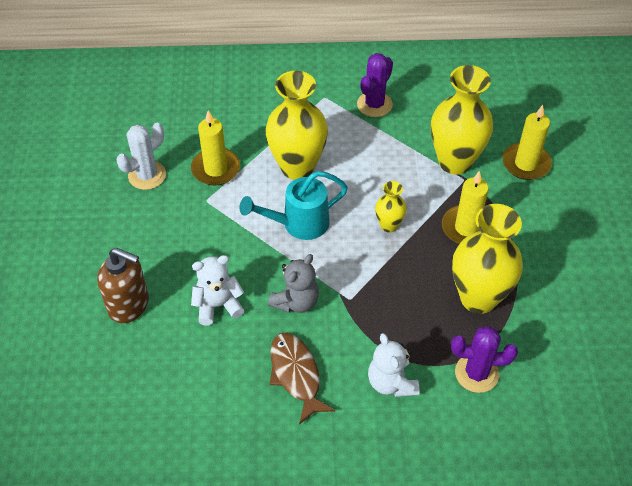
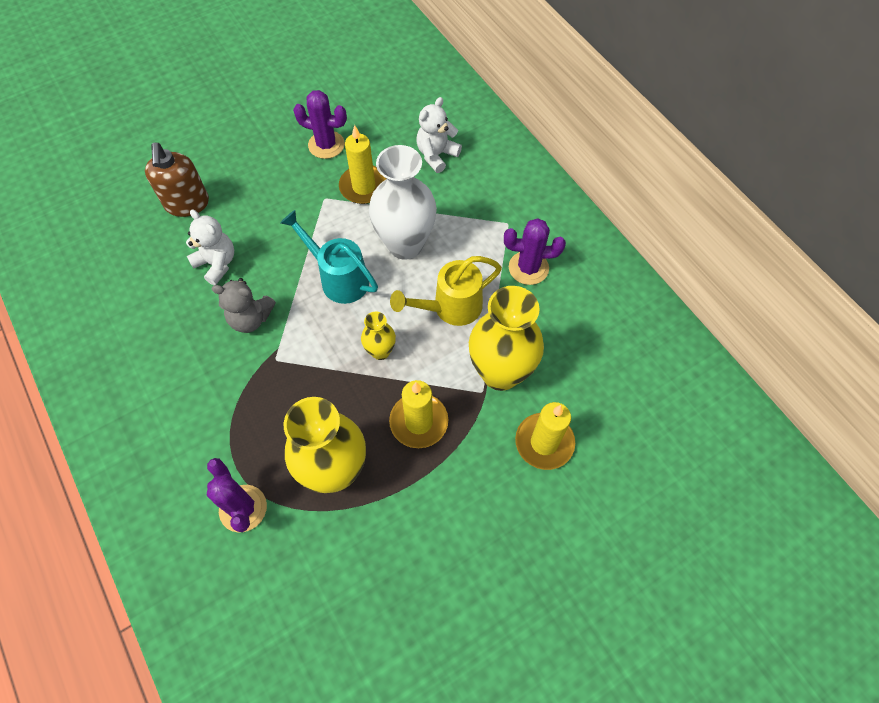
camera: 60 degrees right, 10 degrees up
white cactus [117,123,166,190] -> purple cactus [293,90,347,159]
yellow vase [265,71,328,180] -> white vase [369,145,437,260]
brown fish [270,333,335,425] -> none
white teddy bear [368,333,419,397] -> white teddy bear moved to [417,97,462,173]
none -> yellow watering can [390,256,502,326]

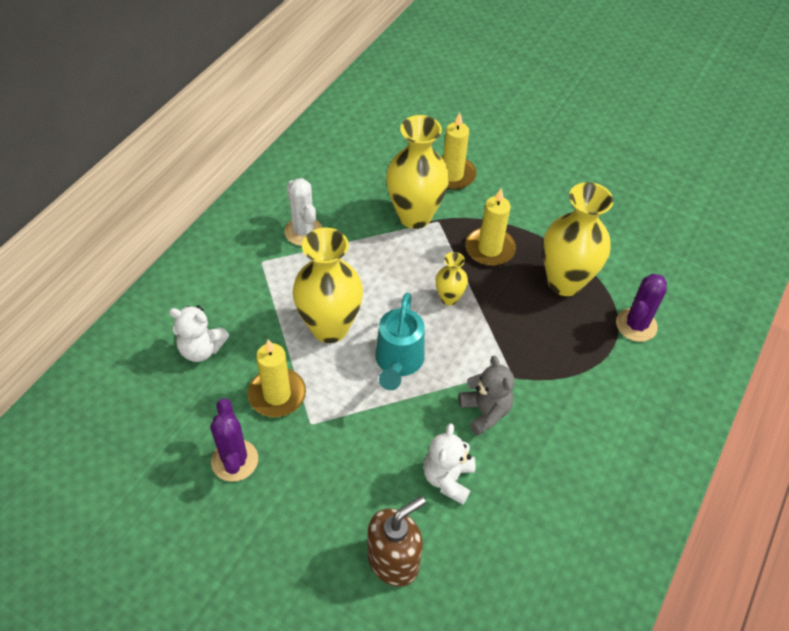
camera: 120 degrees left, 10 degrees down
white vase [369,145,437,260] -> yellow vase [292,228,363,343]
yellow watering can [390,256,502,326] -> none
purple cactus [504,218,566,285] -> white cactus [284,178,323,246]

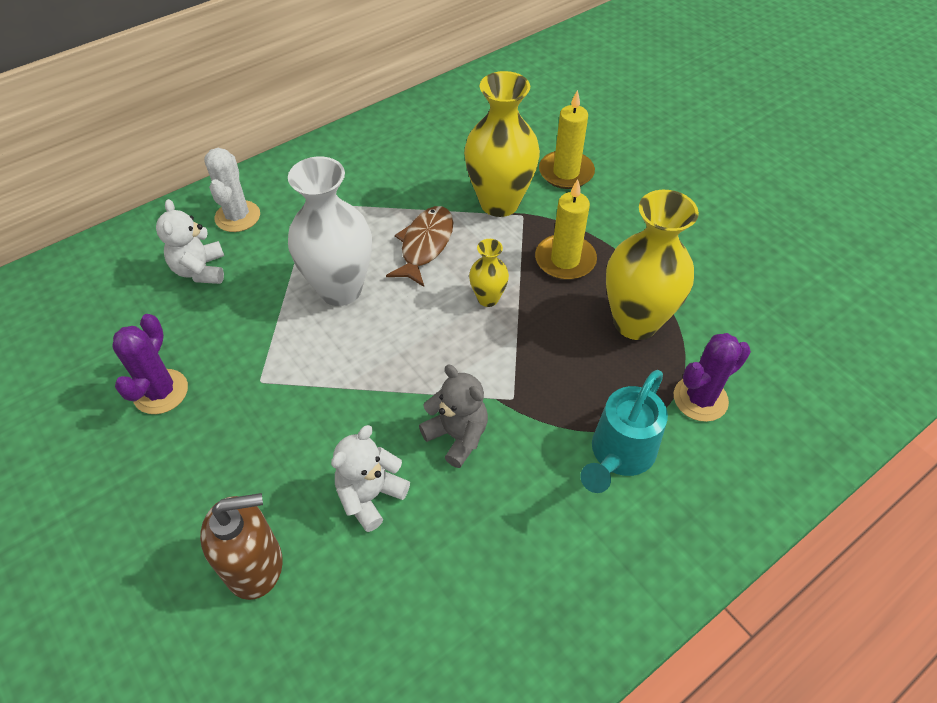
camera: 25 degrees right, 0 degrees up
white teddy bear [169,305,229,362] -> white teddy bear turned 45 degrees clockwise [156,199,224,284]
yellow candle [248,339,306,417] -> none
white cactus [284,178,323,246] -> white cactus moved to [204,148,260,232]
yellow vase [292,228,363,343] -> white vase [288,156,372,306]
turquoise watering can [375,292,425,390] -> turquoise watering can moved to [581,370,668,493]
grey teddy bear [459,356,514,435] -> grey teddy bear turned 45 degrees counterclockwise [419,365,488,468]
none -> brown fish [386,206,453,287]

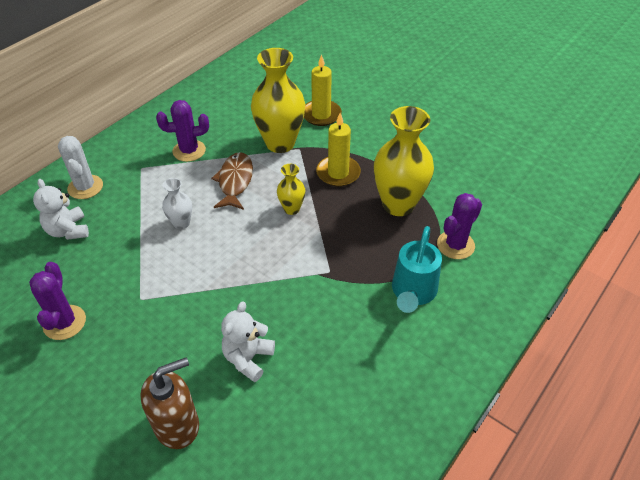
camera: 15 degrees left, 5 degrees down
white vase [288,156,372,306] -> white vase [162,178,192,229], size x0.49
grey teddy bear [419,365,488,468] -> none
none -> purple cactus [156,100,209,162]

